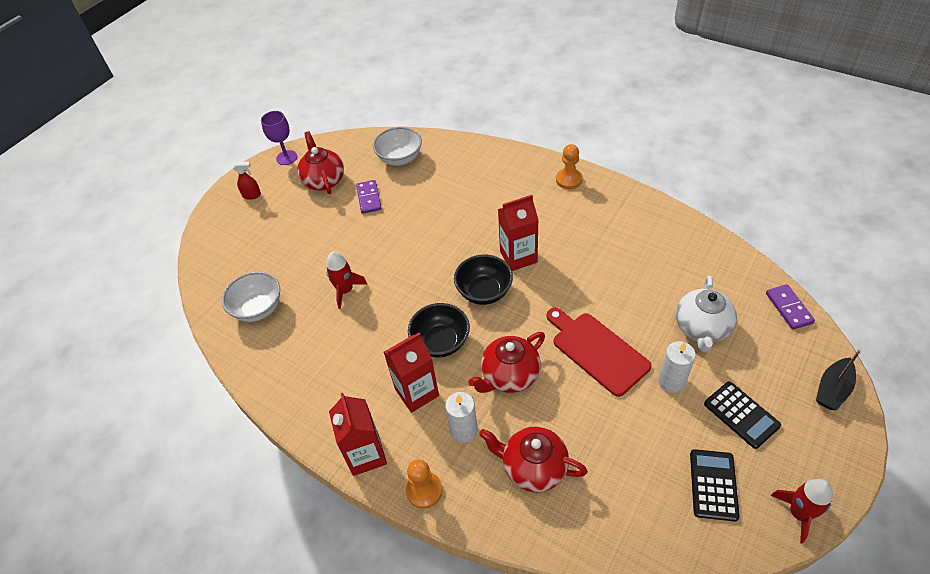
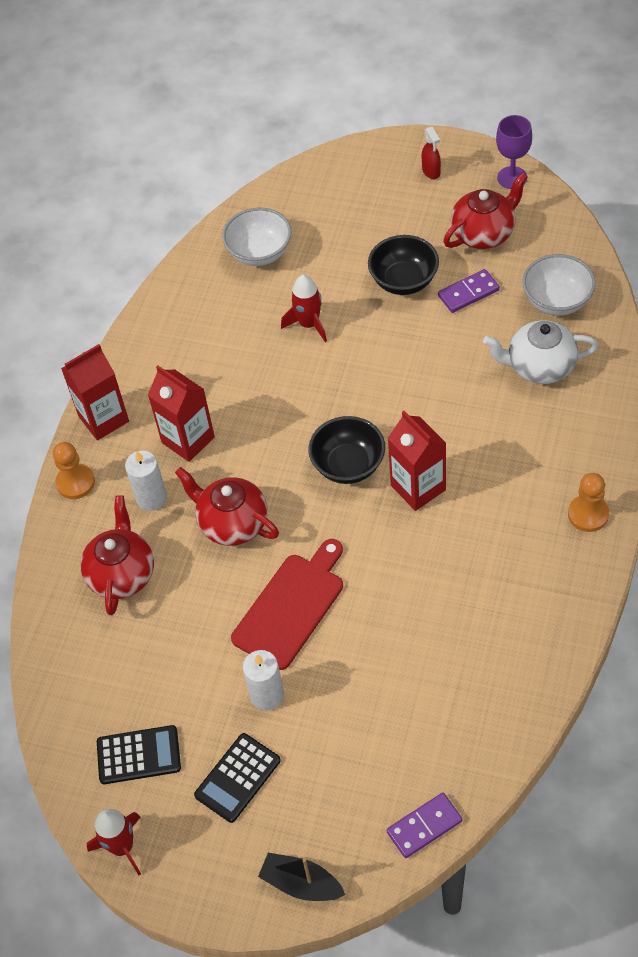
camera: 75 degrees right, 5 degrees up
black bowl [408,303,470,357] -> black bowl moved to [368,235,439,295]
white teapot [676,276,737,352] -> white teapot moved to [483,320,598,384]

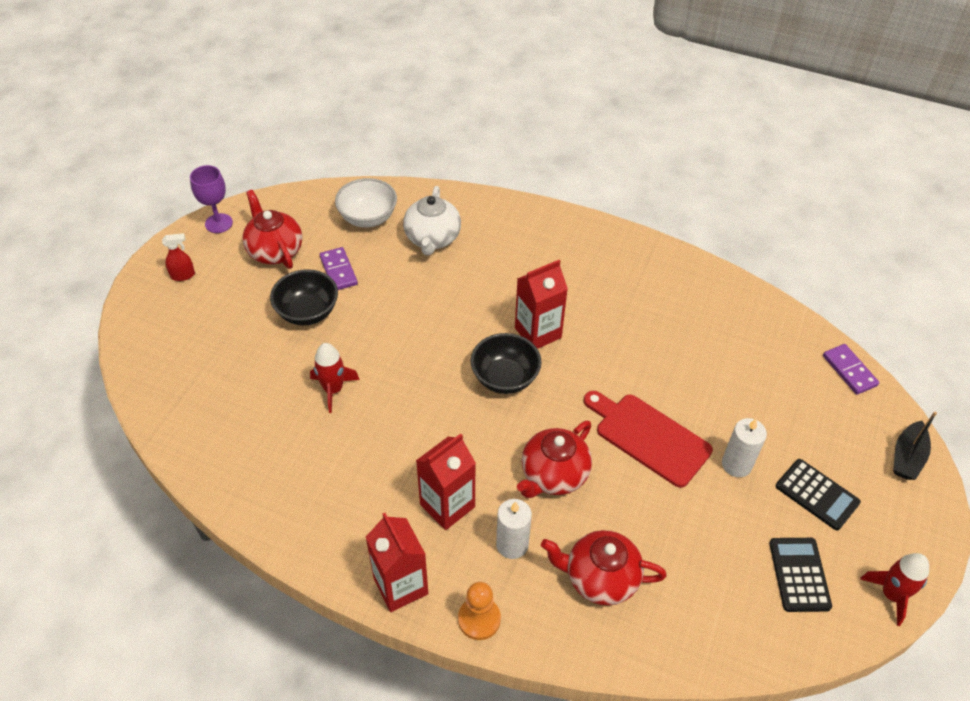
camera: 90 degrees left, 5 degrees down
white bowl [222,208,292,266] -> none
orange pawn [568,473,609,532] -> none

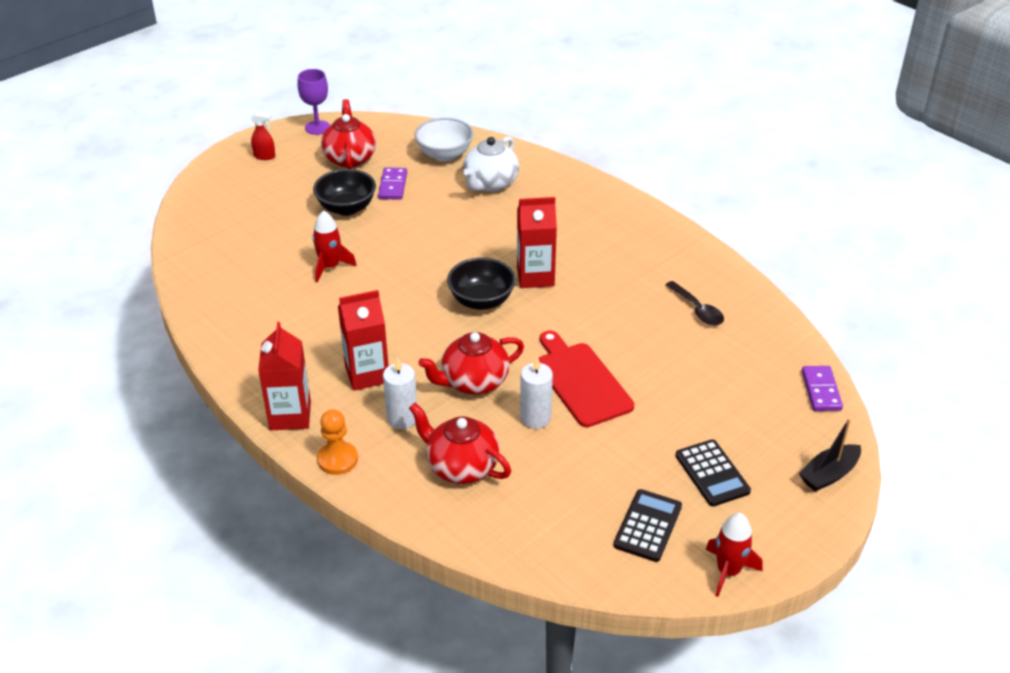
camera: 25 degrees right, 10 degrees down
white candle [722,418,767,477] -> white candle moved to [520,357,553,429]
none -> black spoon [666,281,724,325]

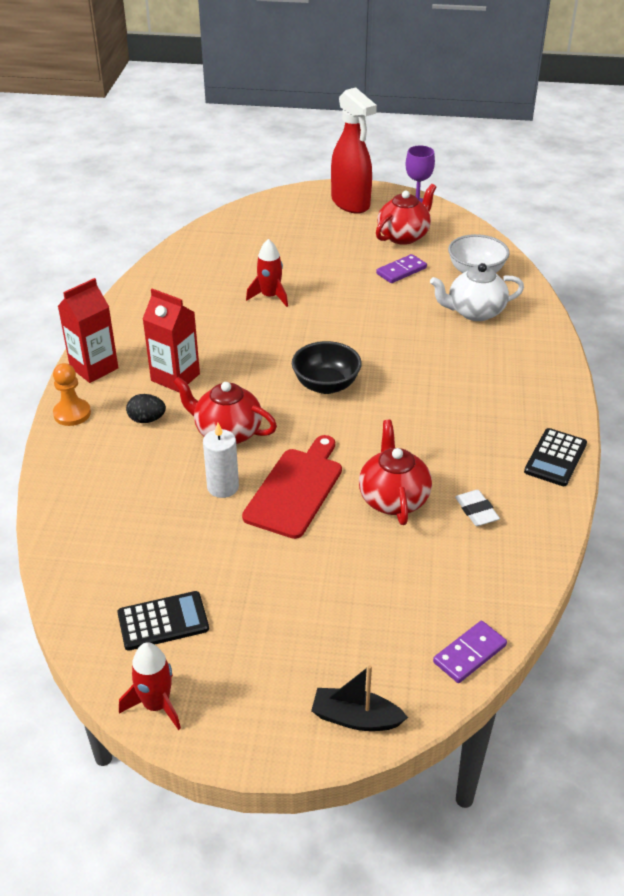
camera: 50 degrees right, 0 degrees up
red spray bottle [251,111,275,160] -> red spray bottle [331,87,377,214], size x2.46
black bowl [313,169,376,216] -> none
white candle [383,357,417,429] -> black egg [126,394,166,423]
red teapot [409,403,511,484] -> red teapot moved to [359,420,432,525]
red carton [517,197,557,288] -> none
black spoon [666,281,724,325] -> white eraser [455,490,500,526]
black calculator [676,440,751,507] -> black calculator moved to [524,428,587,486]

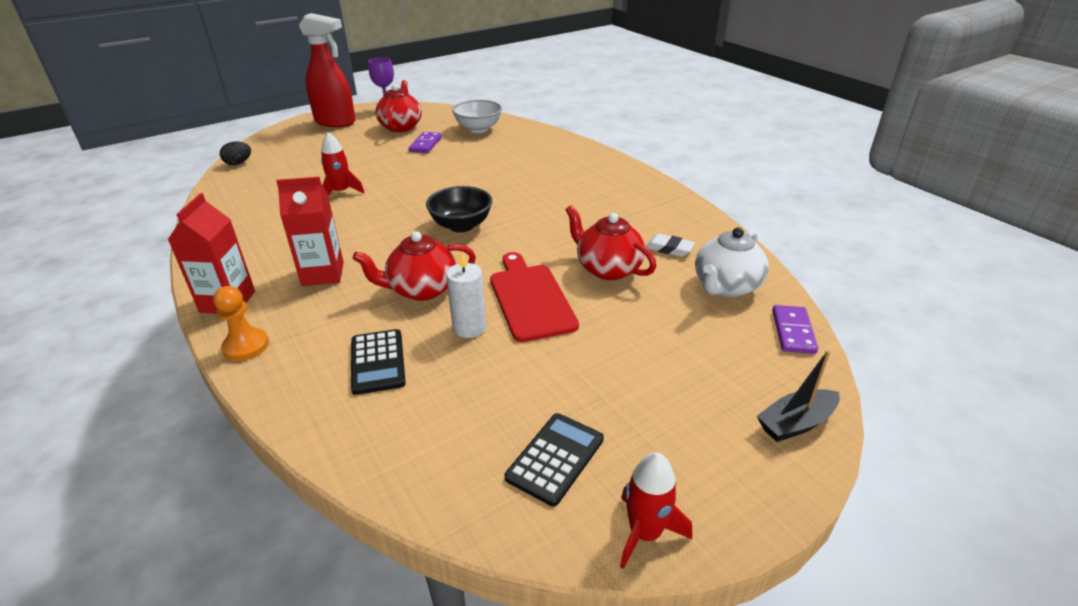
camera: 40 degrees left, 5 degrees down
black egg [126,394,166,423] -> black egg moved to [220,142,251,165]
white teapot [430,263,524,321] -> white teapot moved to [695,227,769,297]
black calculator [524,428,587,486] -> black calculator moved to [351,329,406,395]

